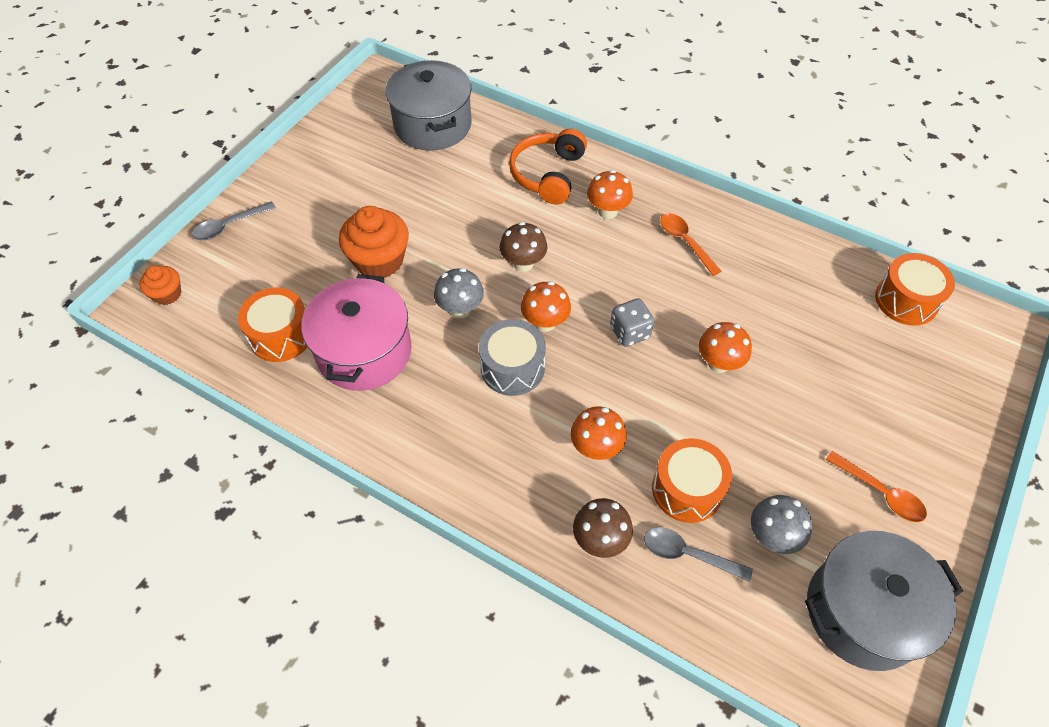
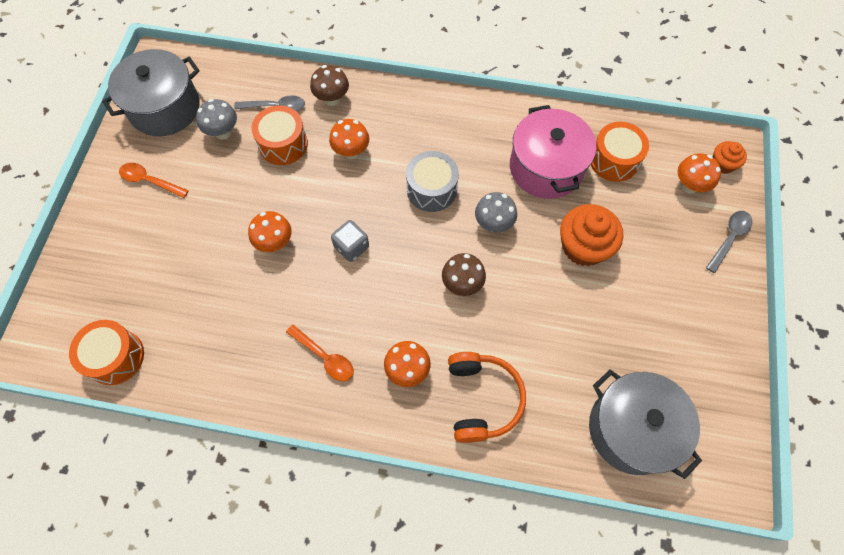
camera: 160 degrees right, 10 degrees up
orange mushroom [521,281,571,332] -> orange mushroom moved to [678,153,721,194]

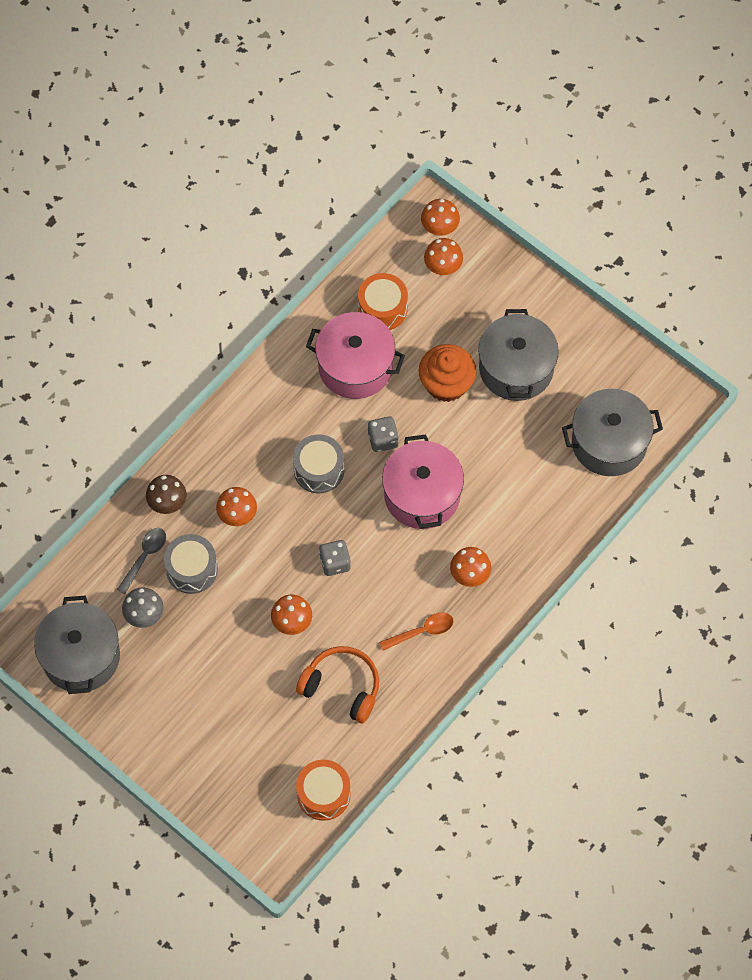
camera: 60 degrees left, 0 degrees up
orange spoon [119,163,189,198] -> none
orange drum [251,105,308,165] -> grey drum [164,534,218,594]
brown mushroom [442,253,486,296] -> pink pot [382,434,464,529]
orange headphones [448,352,526,443] -> orange headphones moved to [296,646,379,723]
grey mushroom [475,192,517,232] -> grey dice [368,417,399,452]
grey spoon [706,211,753,273] -> none
orange cupcake [713,141,747,174] -> orange mushroom [421,199,460,236]
none -> grey pot [478,309,559,401]

